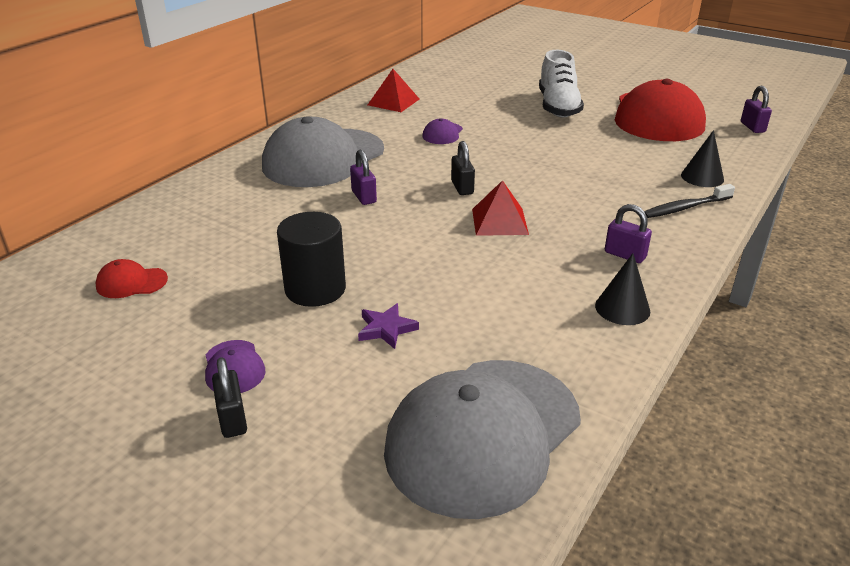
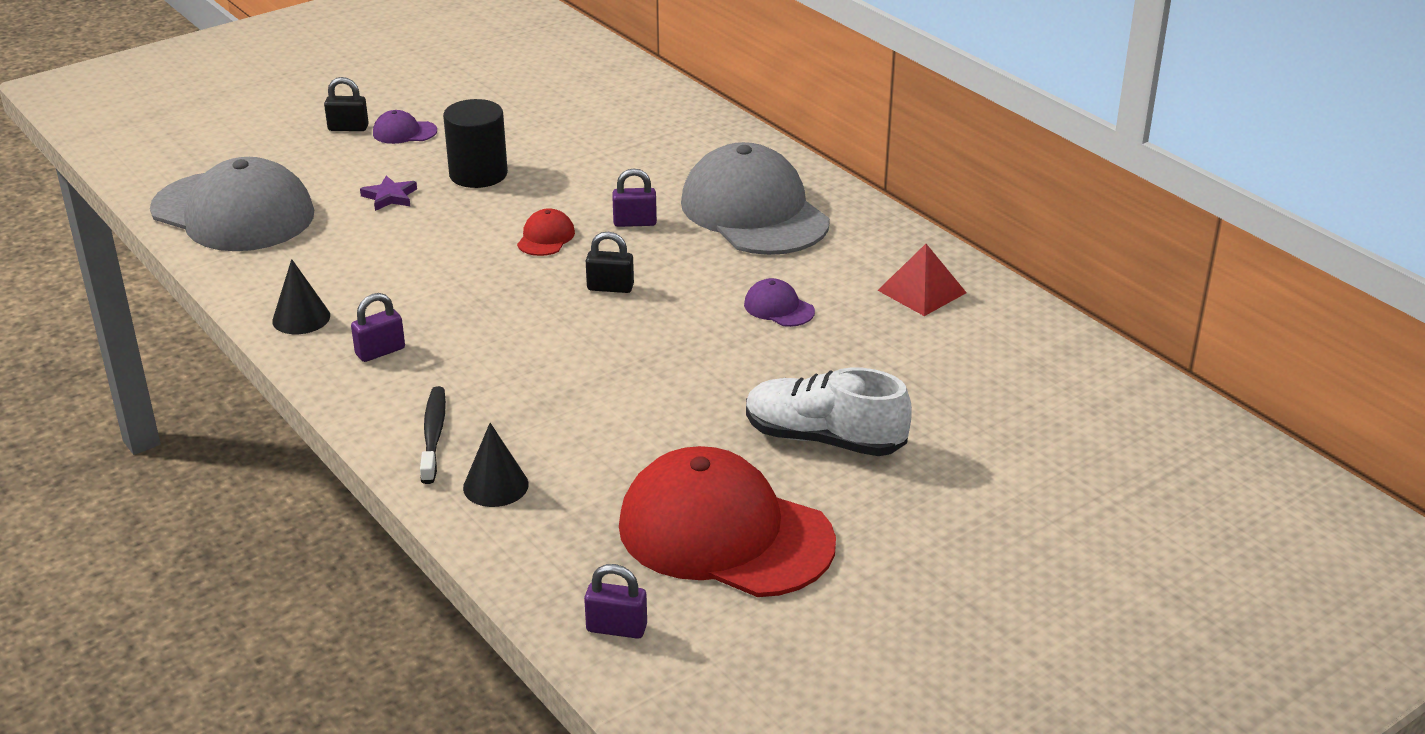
camera: 110 degrees right, 0 degrees up
red cap [95,259,168,298] -> red cap moved to [517,208,575,256]
grey cap [384,360,581,519] -> grey cap turned 150 degrees clockwise [150,157,314,251]
red pyramid [472,180,529,236] -> none

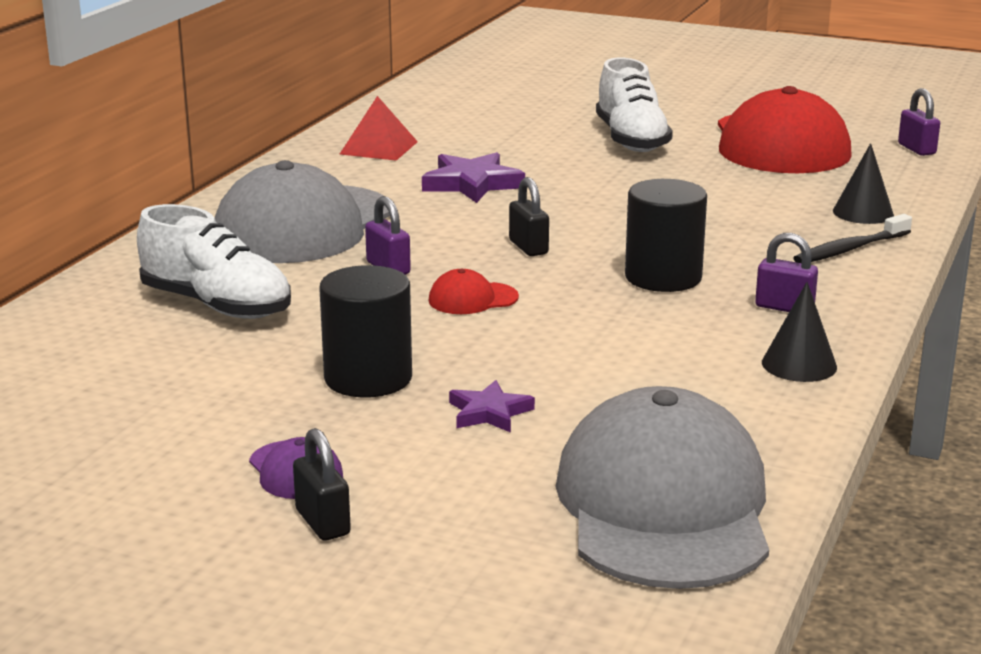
camera: 120 degrees left, 10 degrees down
purple cap [744,278,815,327] -> purple star [422,152,525,203]
none -> white shoe [137,204,291,319]
none -> black cylinder [625,179,707,292]

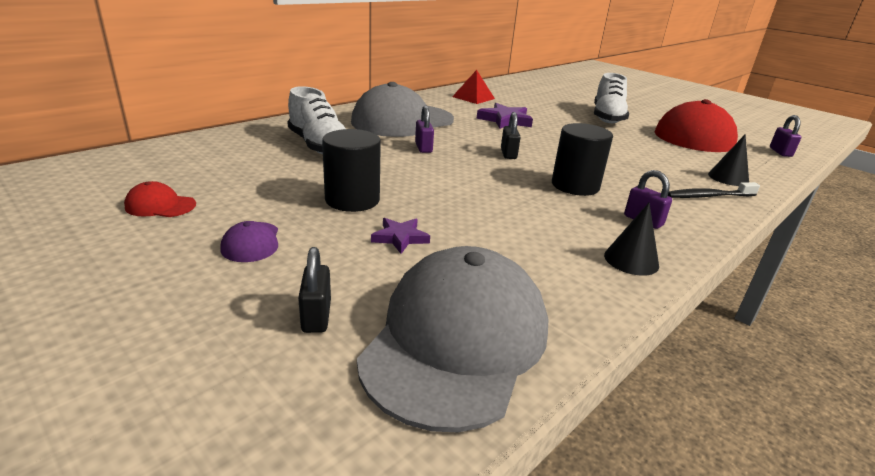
camera: 20 degrees right, 5 degrees up
black padlock [293,428,351,541] -> black padlock moved to [298,247,331,333]
red cap [428,269,519,314] -> red cap moved to [124,181,196,217]

